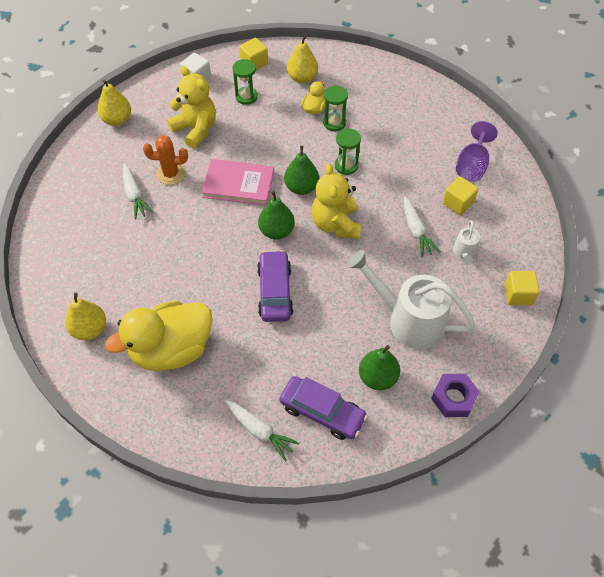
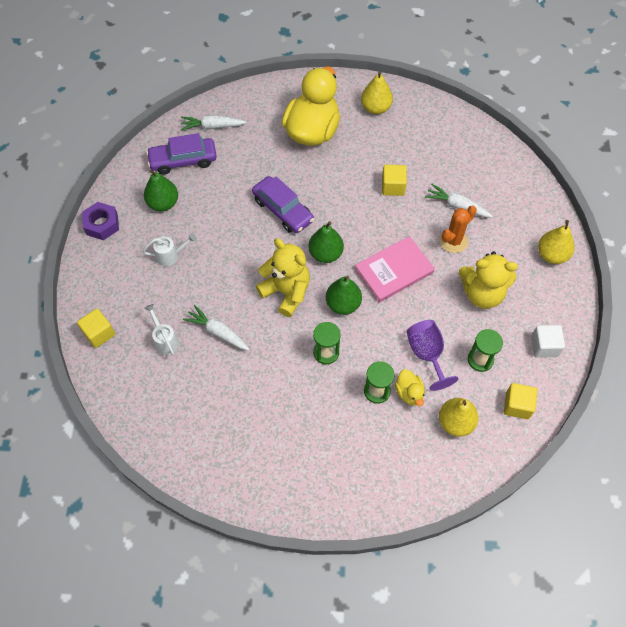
camera: 140 degrees right, 5 degrees up
white watering can [347,250,475,349] -> white watering can [143,233,197,266], size x0.46
yellow cube [443,176,478,215] -> yellow cube moved to [382,165,407,196]
purple goblet [456,121,498,181] -> purple goblet moved to [407,320,458,391]

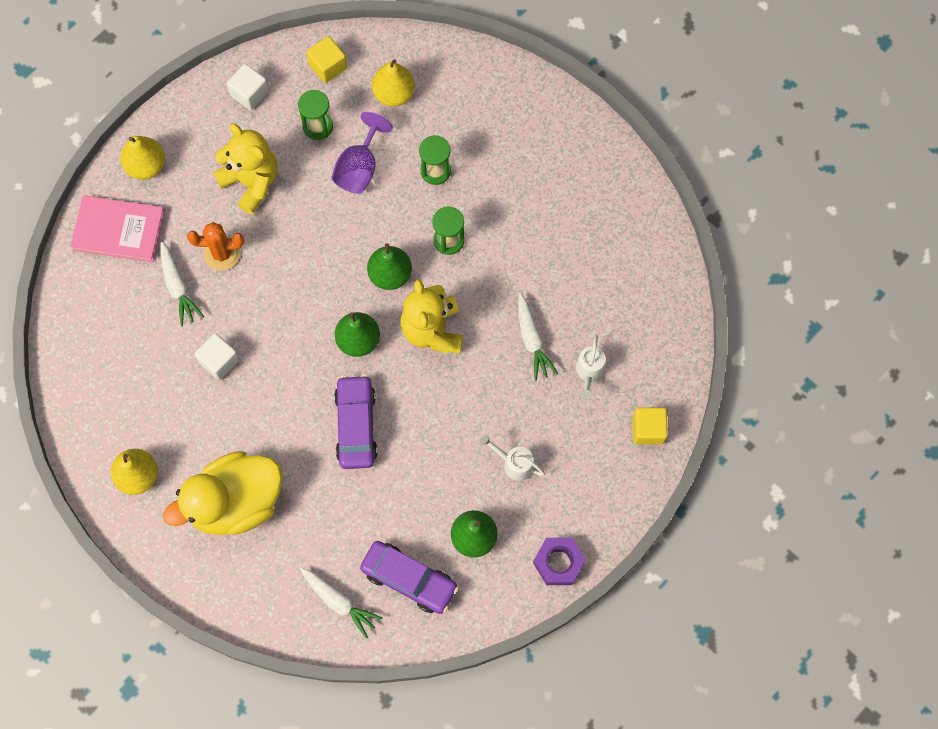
camera: 140 degrees left, 10 degrees up
pink book [355,236,435,302] -> pink book moved to [70,195,165,262]
yellow cube [382,165,407,196] -> white cube [194,333,240,380]
yellow duck [395,369,425,406] -> none

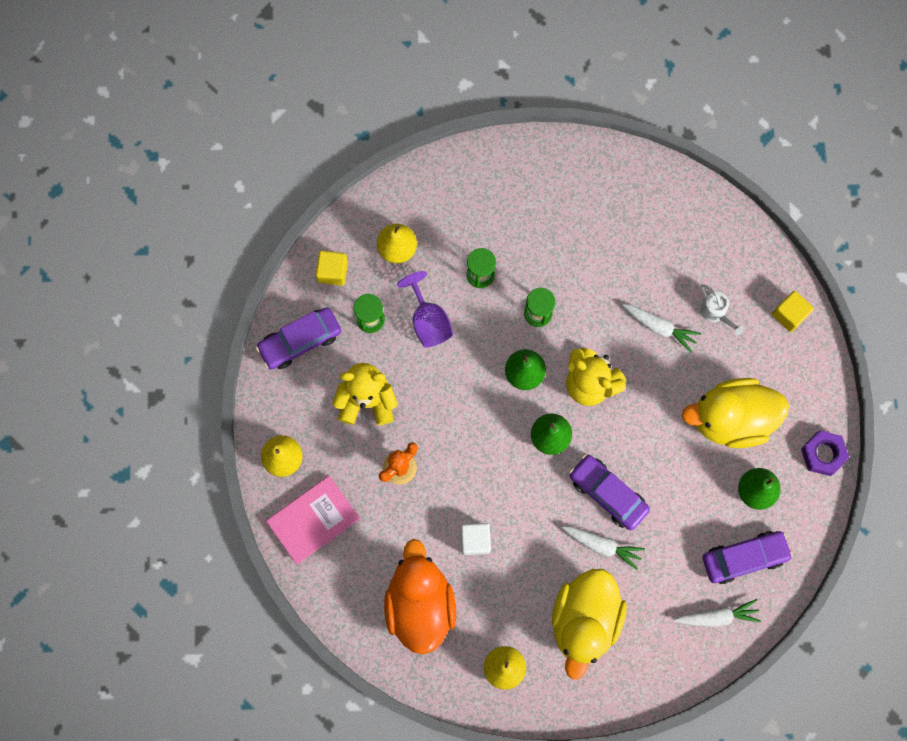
camera: 45 degrees left, 5 degrees up
white carrot [160,242,204,326] -> white carrot moved to [561,526,645,570]
white cube [227,64,269,111] -> purple car [256,308,341,370]
white watering can [480,434,545,481] -> yellow duck [682,378,789,448]
none -> orange duck [384,539,456,654]

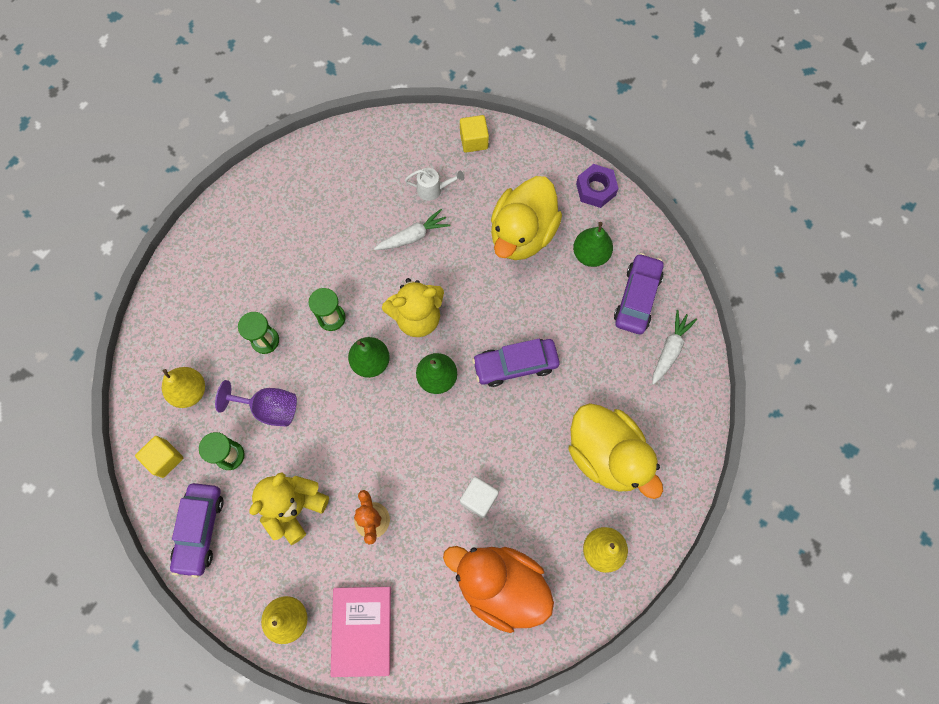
camera: 55 degrees left, 5 degrees down
white carrot [561,526,645,570] -> none

